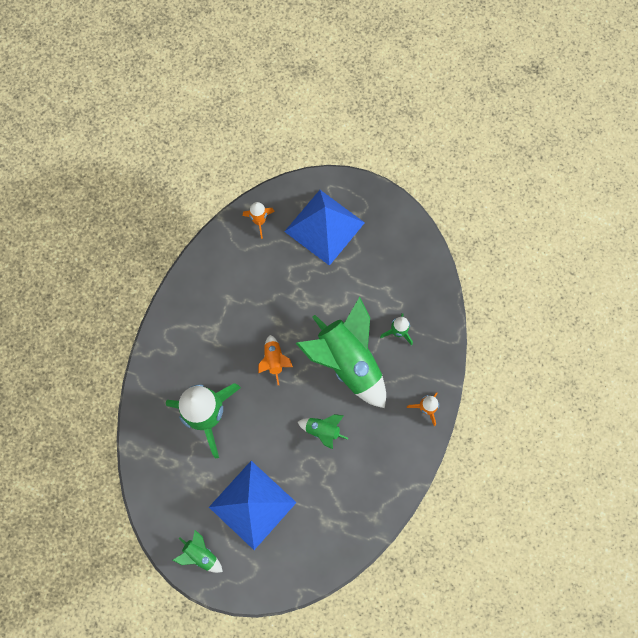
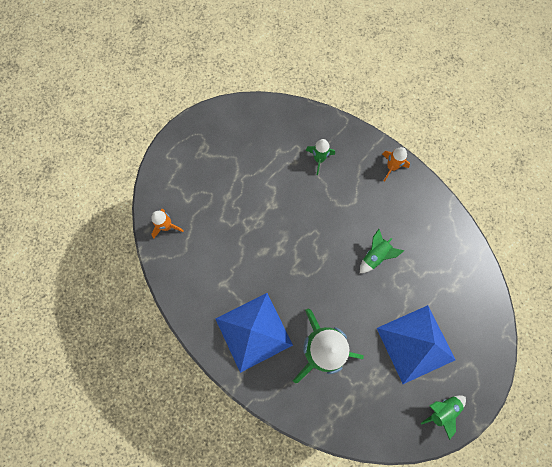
camera: 65 degrees left, 0 degrees up
orange rocket [258,335,293,385] -> none
blue pyramid [284,190,365,266] -> blue pyramid moved to [216,293,293,373]
green rocket [296,297,386,408] -> none

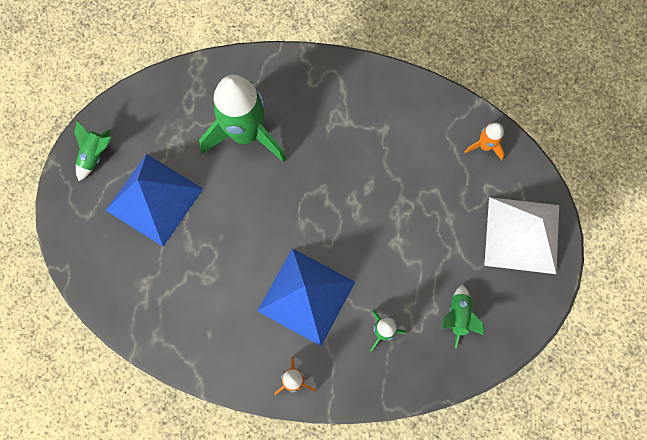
camera: 145 degrees right, 0 degrees up
blue pyramid [216,293,293,373] -> blue pyramid moved to [257,248,355,346]
green rocket [360,229,404,273] -> green rocket moved to [442,285,485,348]
none -> white pyramid [484,197,559,274]

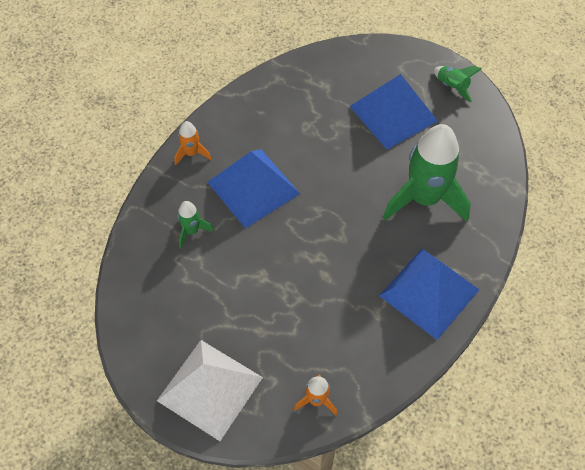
camera: 115 degrees right, 15 degrees down
green rocket [442,285,485,348] -> none
none -> blue pyramid [379,248,479,340]

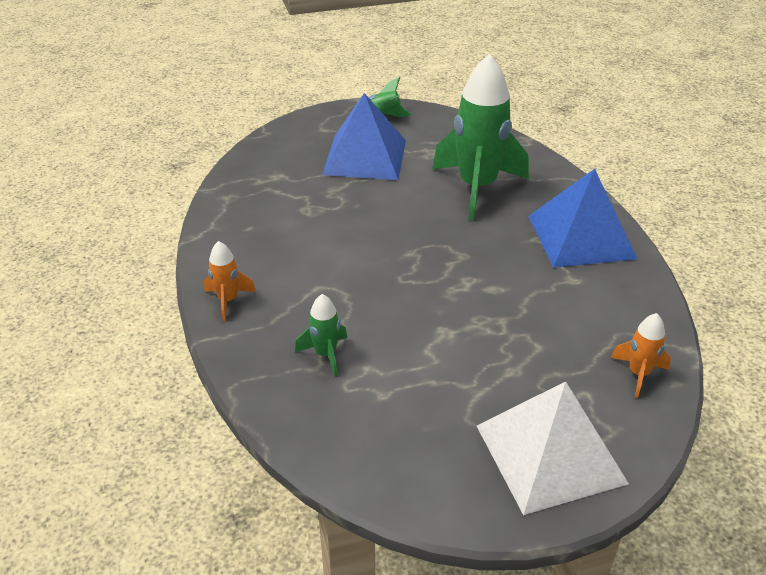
camera: 50 degrees left, 20 degrees down
blue pyramid [208,149,300,229] -> none

